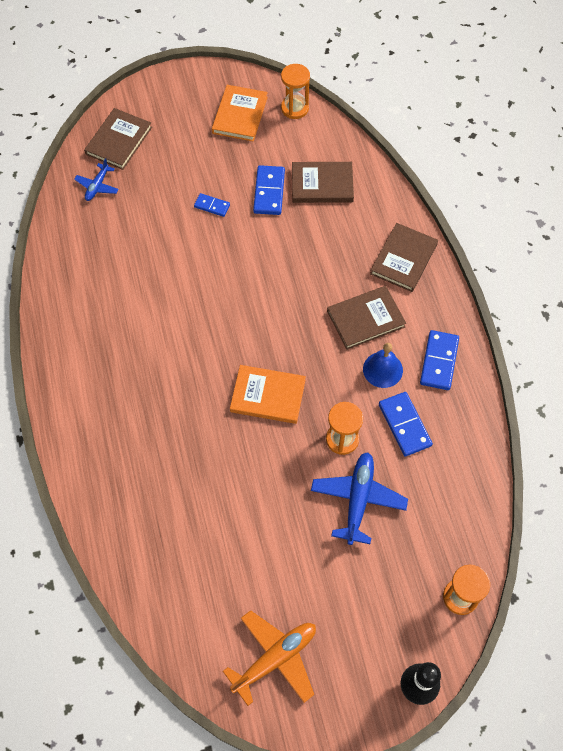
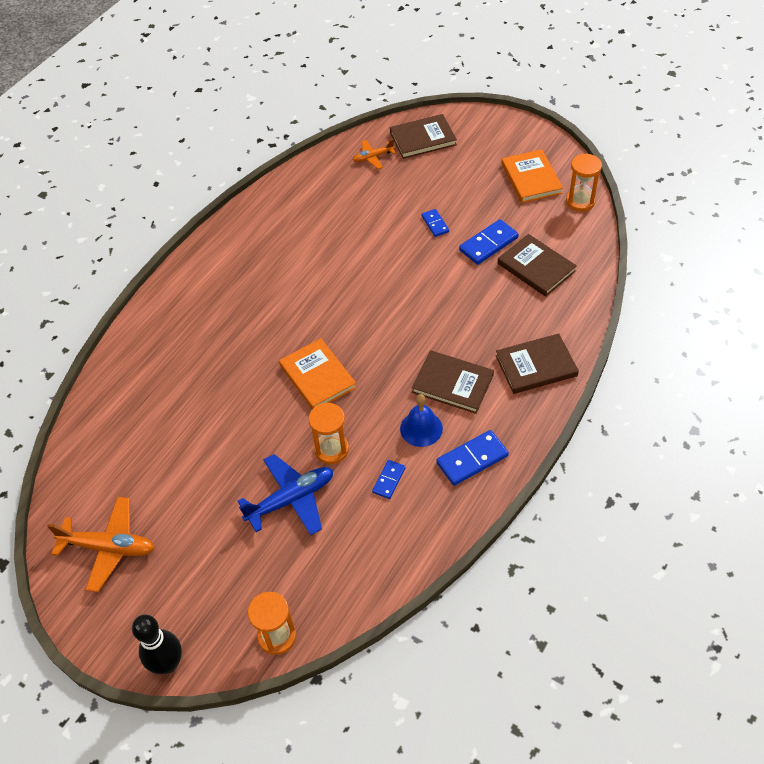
camera: 50 degrees right, 10 degrees down
blue plane [74,158,119,201] -> orange plane [353,139,396,169]
orange book [212,85,268,142] -> orange book turned 75 degrees counterclockwise [501,149,563,203]
blue domino [379,392,433,456] -> blue domino [372,460,405,499], size x0.59

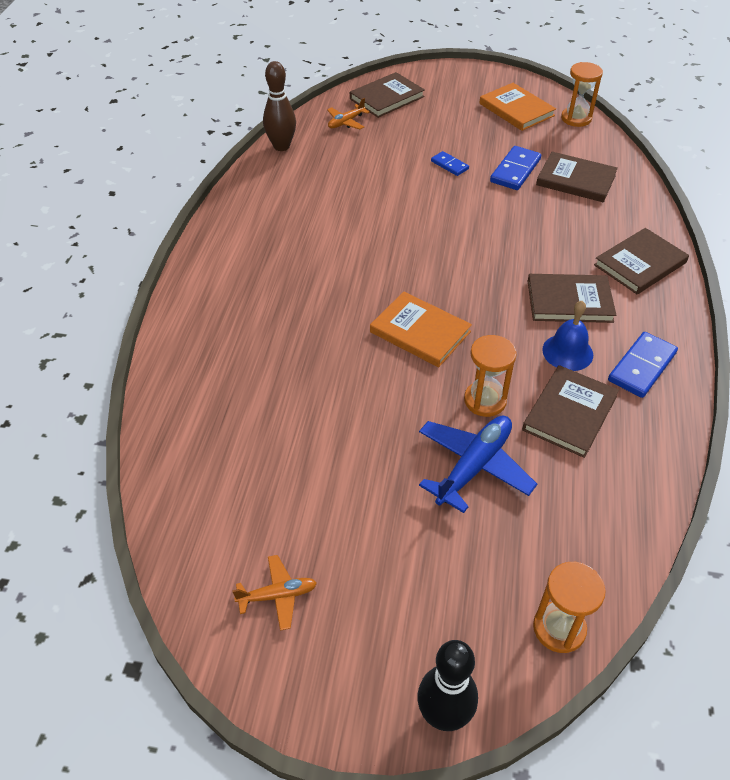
camera: 25 degrees left, 5 degrees down
orange plane [47,497,155,592] -> orange plane [232,555,317,631], size x0.57
blue domino [372,460,405,499] -> brown book [522,365,619,458]
none -> brown bowling pin [263,61,296,151]

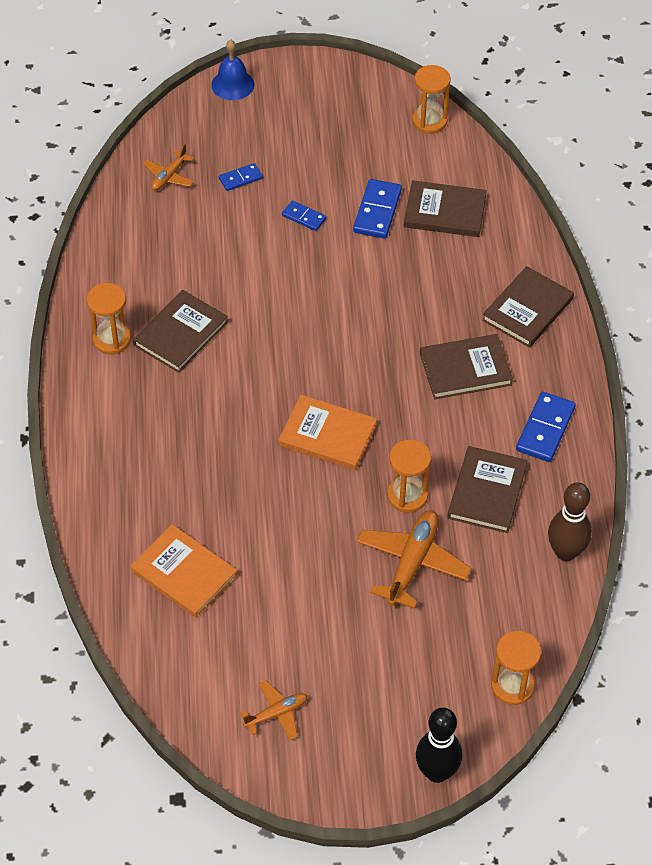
camera: 15 degrees left, 5 degrees up
brown bowling pin [263,61,296,151] -> brown bowling pin moved to [548,482,592,561]
brown book [350,72,425,118] -> brown book moved to [133,290,228,373]
blue plane [419,416,537,513] -> orange plane [356,510,472,609]
orange book [479,83,556,131] -> orange book moved to [130,524,238,618]
blue bell [542,301,593,371] -> blue bell moved to [211,40,255,100]
none -> orange hourglass [87,283,131,354]
none -> blue domino [219,163,263,191]

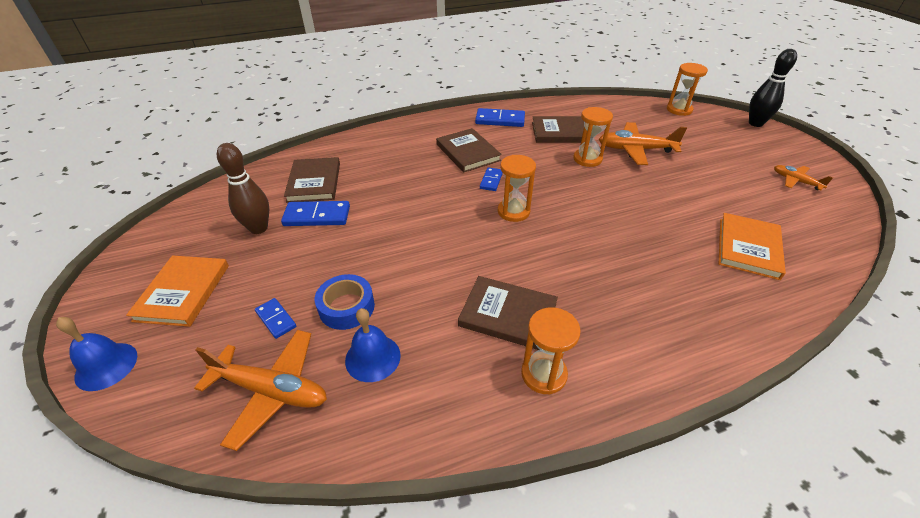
camera: 105 degrees left, 10 degrees down
orange plane [143,144,194,190] -> orange plane [194,330,327,451], size x1.77
orange book [279,395,377,470] -> orange book moved to [126,256,229,327]
blue domino [282,201,326,231] -> blue domino moved to [480,167,503,191]
orange hourglass [412,65,451,134] -> orange hourglass moved to [498,155,536,222]
brown book [482,266,574,348] -> none
brown bowling pin [548,482,592,561] -> brown bowling pin moved to [217,143,269,234]
none -> blue tape [315,274,375,330]
none -> blue bell [345,308,401,382]

